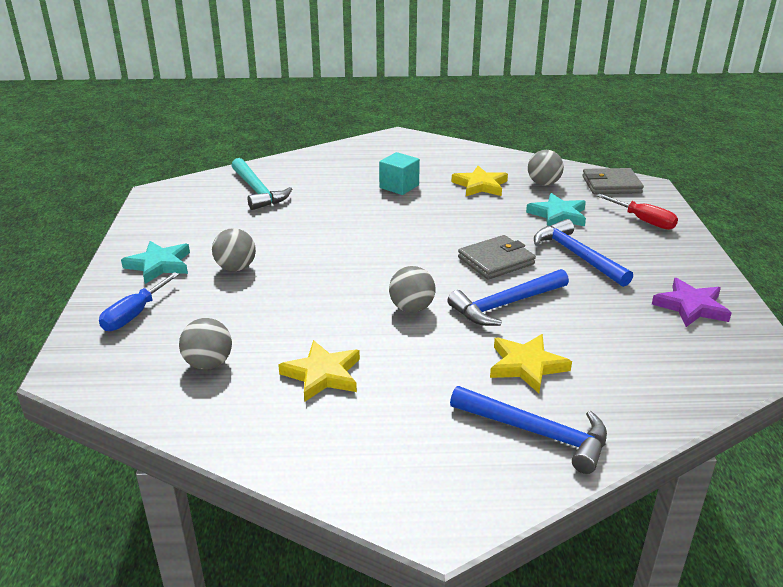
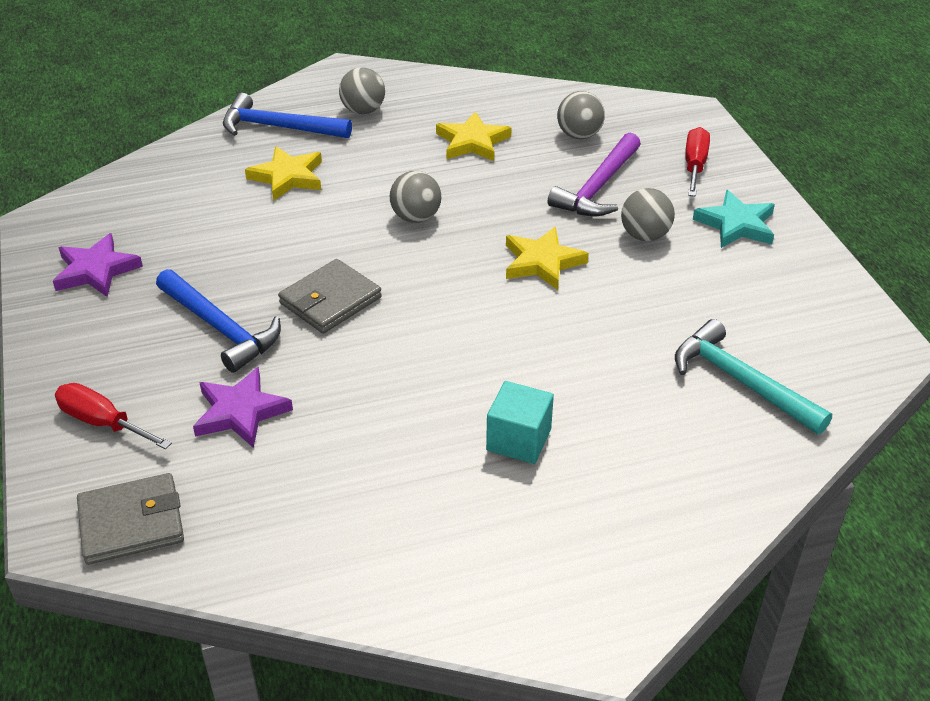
camera: 165 degrees right, 10 degrees up
blue screwdriver [99,272,179,331] -> red screwdriver [685,127,710,196]
blue hammer [447,269,569,326] -> none
yellow star [452,166,508,196] -> yellow star moved to [506,227,589,290]
turquoise star [526,193,586,226] -> purple star [193,367,293,448]
grey ball [528,150,564,185] -> grey ball moved to [339,67,385,114]
none -> purple hammer [548,133,641,216]

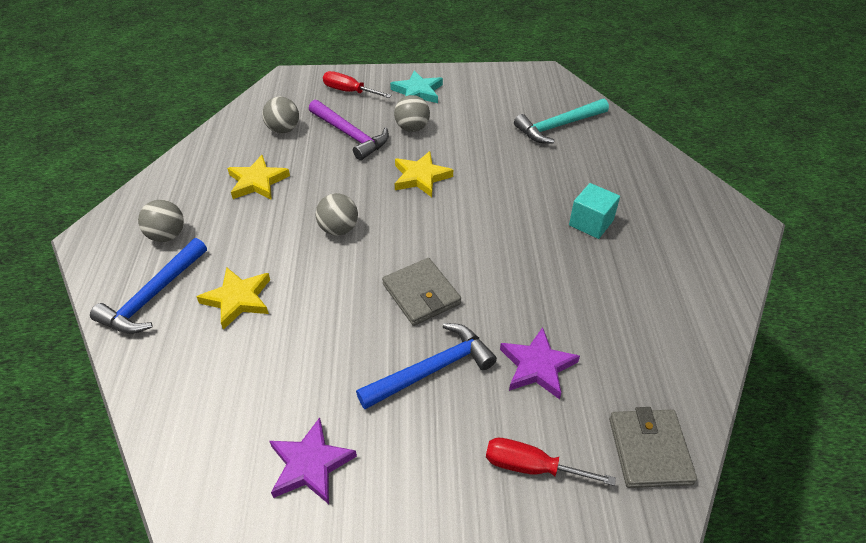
camera: 75 degrees left, 5 degrees up
red screwdriver [55,383,172,449] -> red screwdriver turned 60 degrees clockwise [486,438,616,486]

